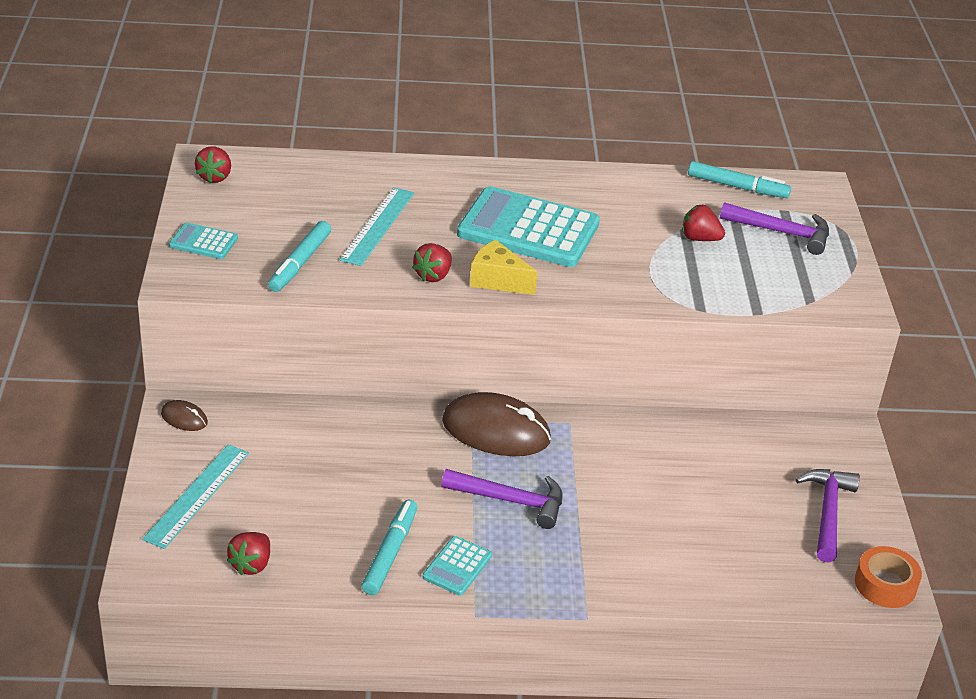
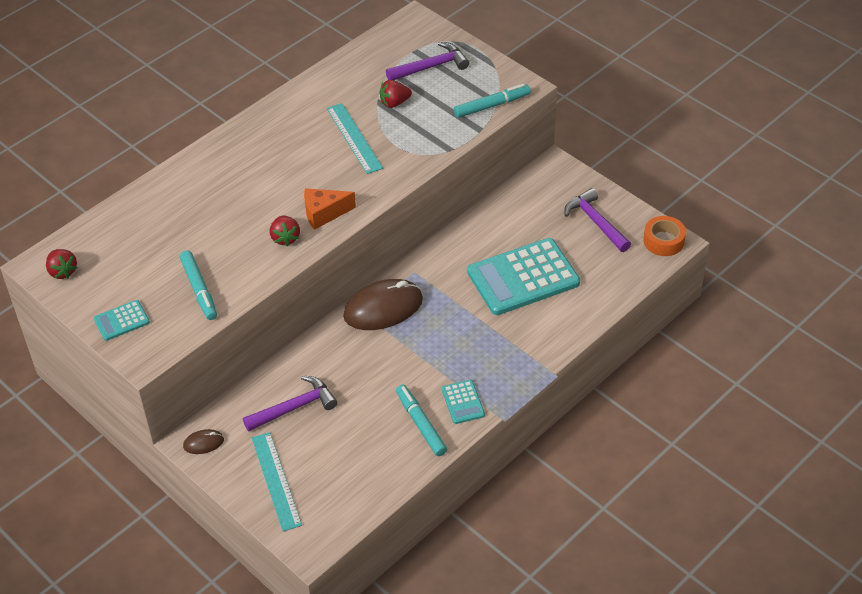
camera: 40 degrees left, 10 degrees up
red strawberry [227,532,270,575] -> none
turquoise ruler [339,187,414,266] -> turquoise ruler moved to [327,103,383,174]
purple hammer [441,469,563,529] -> purple hammer moved to [243,376,337,432]
turquoise calculator [457,186,600,267] -> turquoise calculator moved to [467,238,580,315]
yellow cheese [470,240,537,295] -> orange cheese [304,188,356,230]
turquoise marker [688,161,791,198] -> turquoise marker moved to [454,84,531,118]

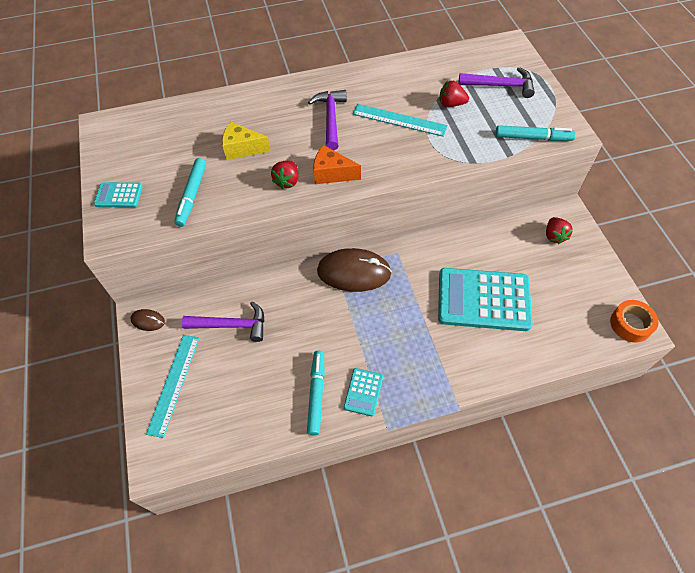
camera: 30 degrees right, 10 degrees up
red strawberry [46,249,78,279] -> red strawberry moved to [546,217,573,244]
turquoise ruler [327,103,383,174] -> turquoise ruler turned 75 degrees counterclockwise [352,104,448,137]
purple hammer [564,188,631,252] -> purple hammer moved to [308,90,347,150]
none -> yellow cheese [222,122,271,160]

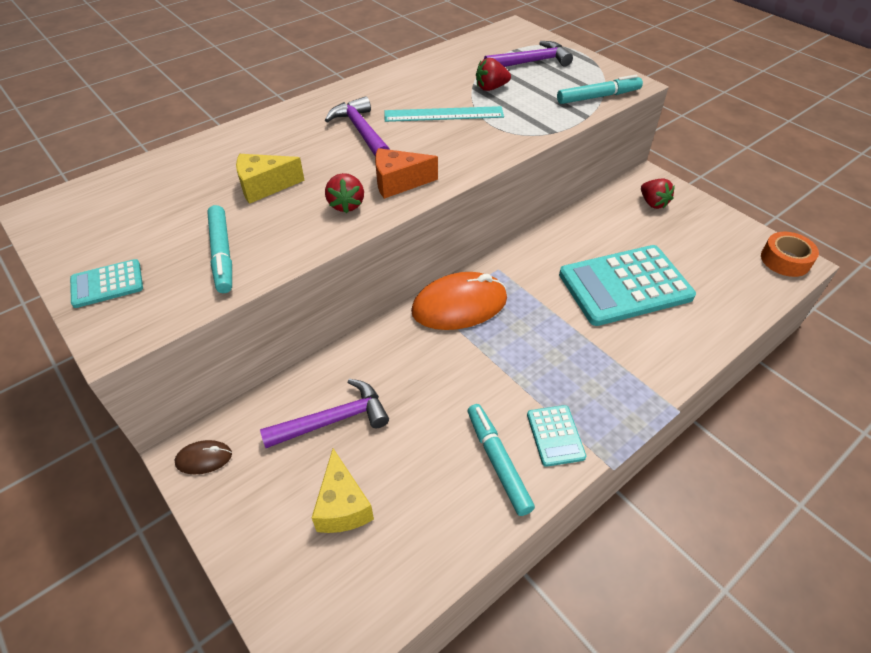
camera: 25 degrees left, 10 degrees down
turquoise ruler [146,335,199,438] -> none
brown mouse [317,248,392,292] -> orange mouse [411,272,507,330]
none -> yellow cheese [312,448,374,533]

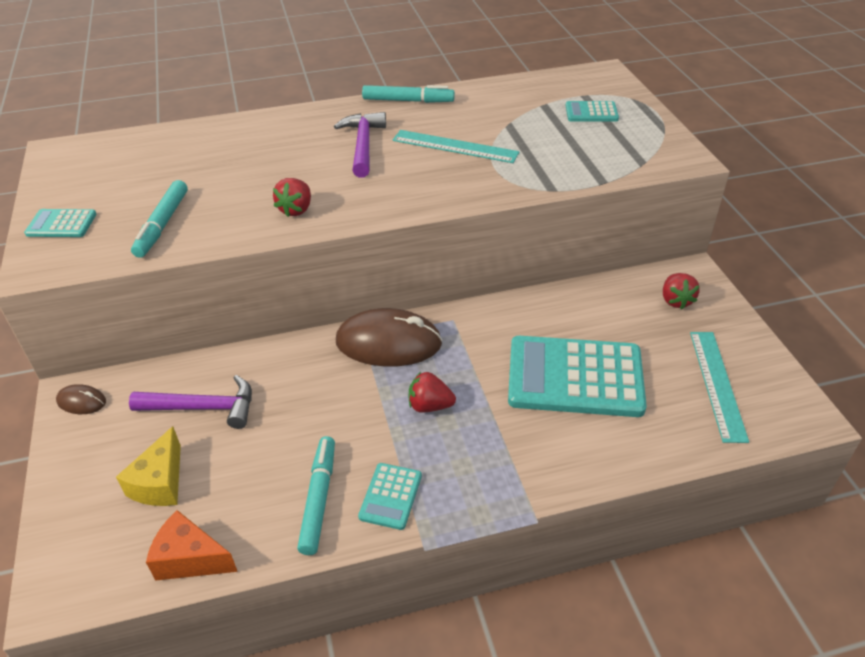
camera: 25 degrees right, 5 degrees down
yellow cheese [236,154,305,204] -> none
orange cheese [375,148,438,199] -> orange cheese moved to [146,510,238,581]
orange mouse [411,272,507,330] -> brown mouse [336,308,442,366]
red strawberry [476,58,511,91] -> red strawberry moved to [409,372,456,413]
purple hammer [484,41,573,67] -> turquoise calculator [565,101,619,122]
turquoise marker [557,75,643,104] -> turquoise marker moved to [362,85,455,103]
orange tape [761,232,819,277] -> none
none -> turquoise ruler [690,332,749,443]

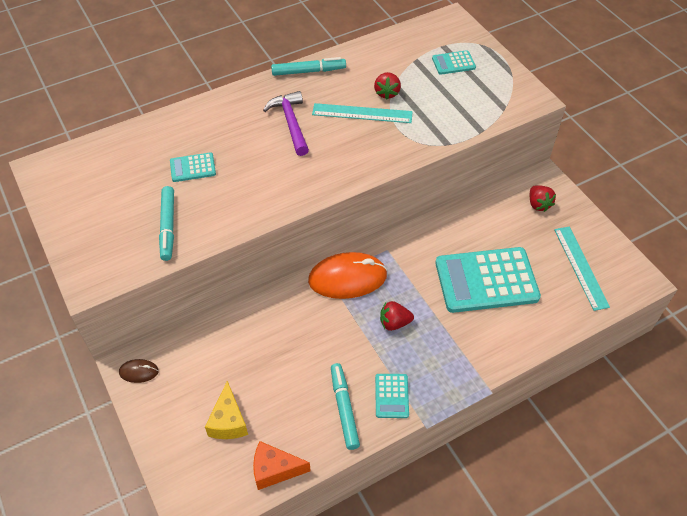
camera: 15 degrees left, 10 degrees up
turquoise calculator [24,209,97,237] -> turquoise calculator moved to [170,152,216,182]
purple hammer [129,375,252,429] -> none
red strawberry [273,178,311,217] -> red strawberry moved to [374,72,401,100]
brown mouse [336,308,442,366] -> orange mouse [308,252,387,299]

